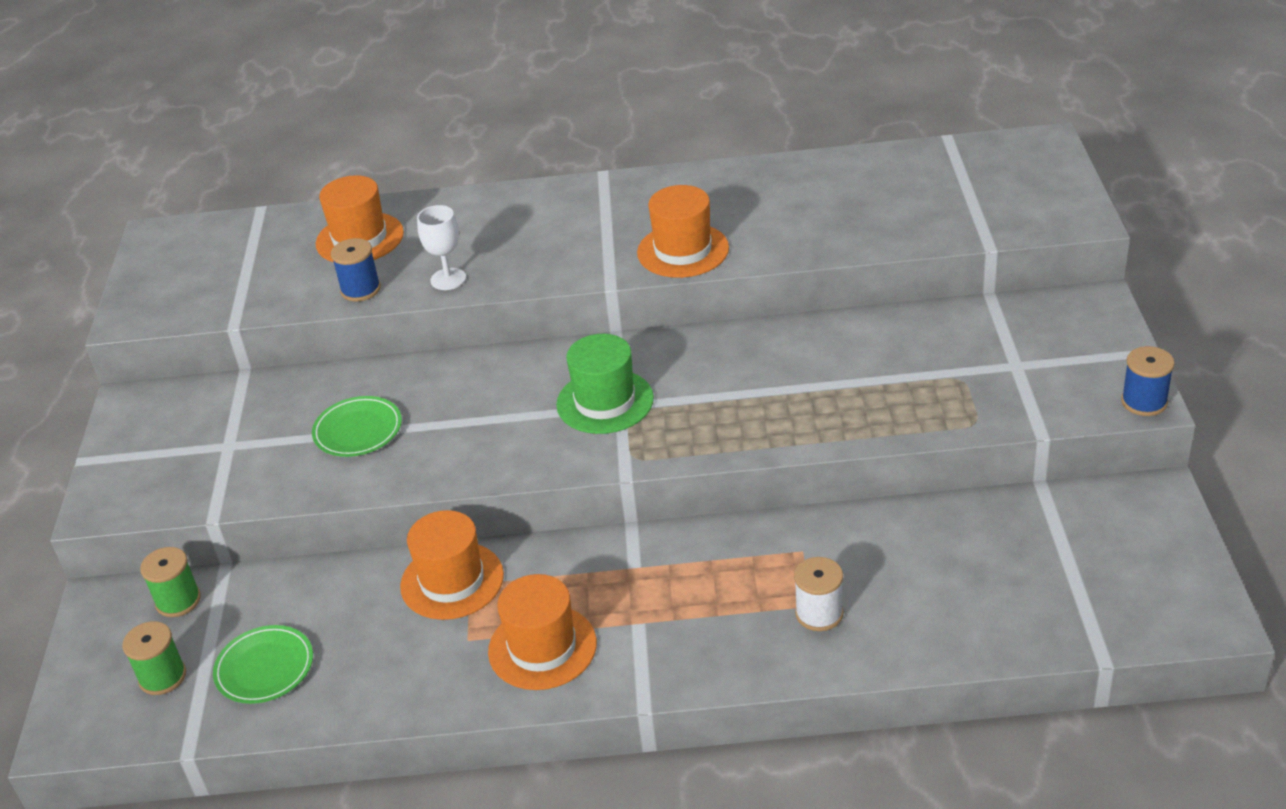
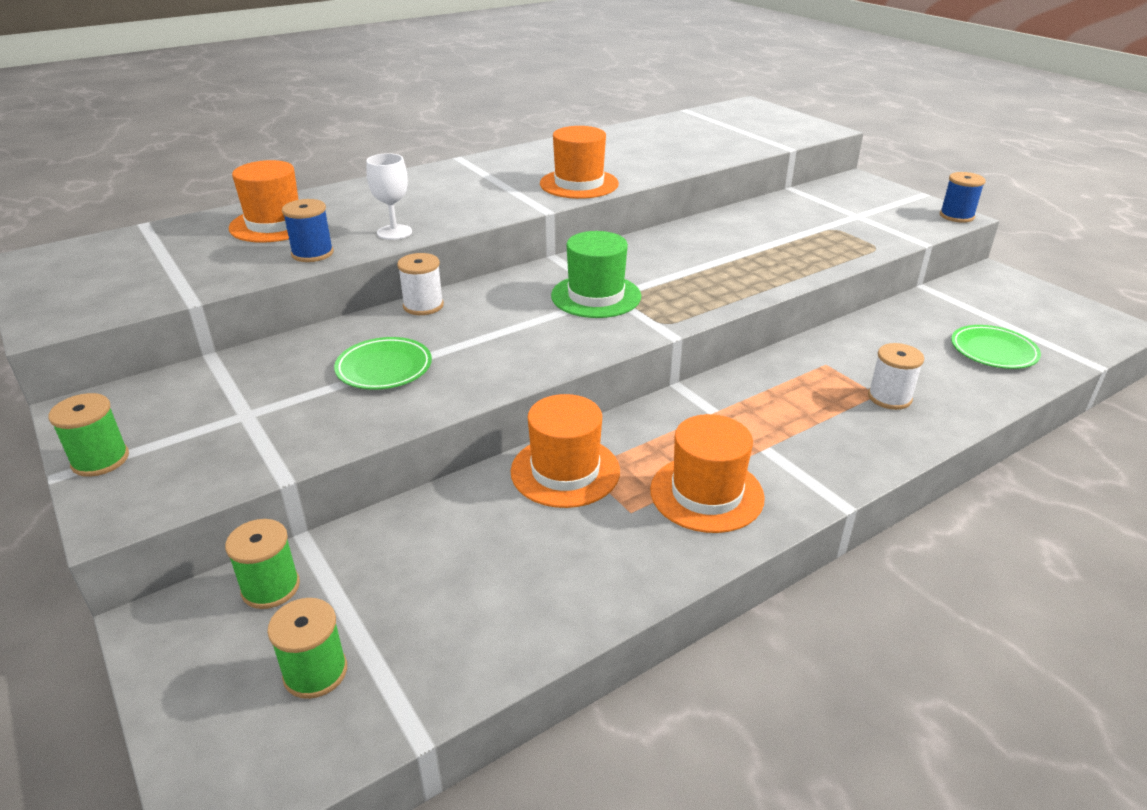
camera: 35 degrees left, 5 degrees down
green plate [213,625,313,704] -> green plate moved to [951,325,1041,369]
none -> green spool [48,393,129,477]
none -> white spool [397,253,444,315]

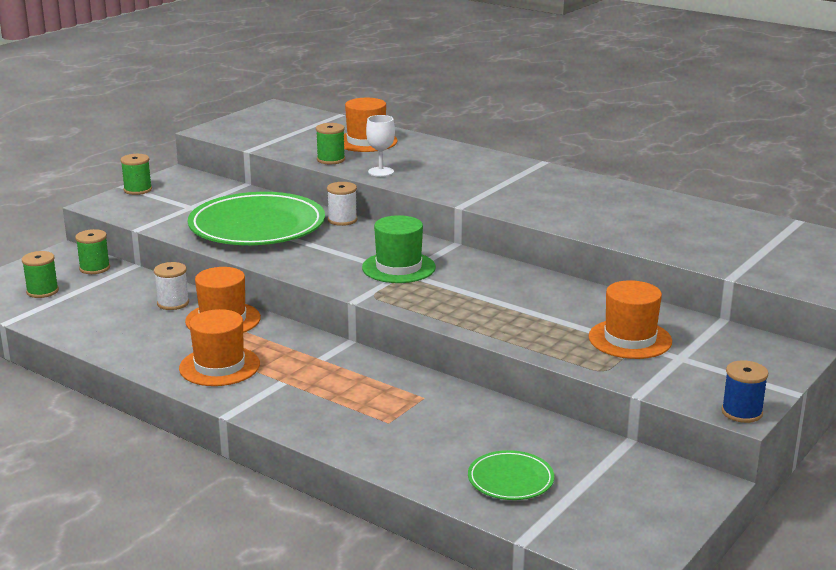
camera: 70 degrees right, 10 degrees down
blue spool [282,199,334,262] -> green spool [316,123,345,164]
green plate [334,337,432,390] -> green plate [188,192,325,245], size x2.16
orange hat [540,126,619,199] -> orange hat moved to [588,280,672,359]
white spool [868,343,924,410] -> white spool moved to [154,262,189,310]

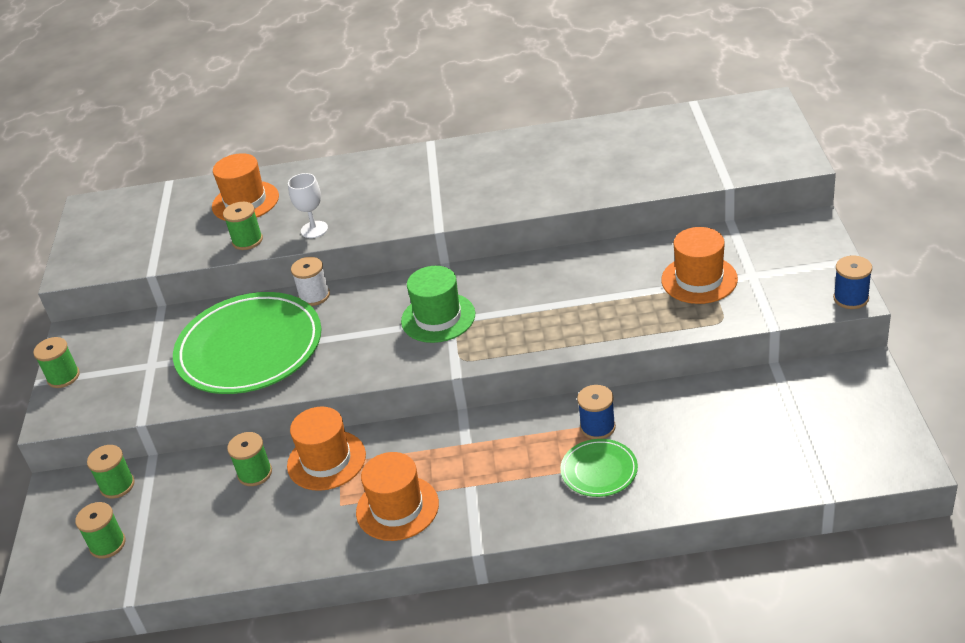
camera: 35 degrees left, 15 degrees up
white spool [154,262,189,310] -> green spool [227,432,272,486]
green plate [468,450,554,500] -> green plate moved to [560,439,638,497]
none -> blue spool [577,385,616,439]

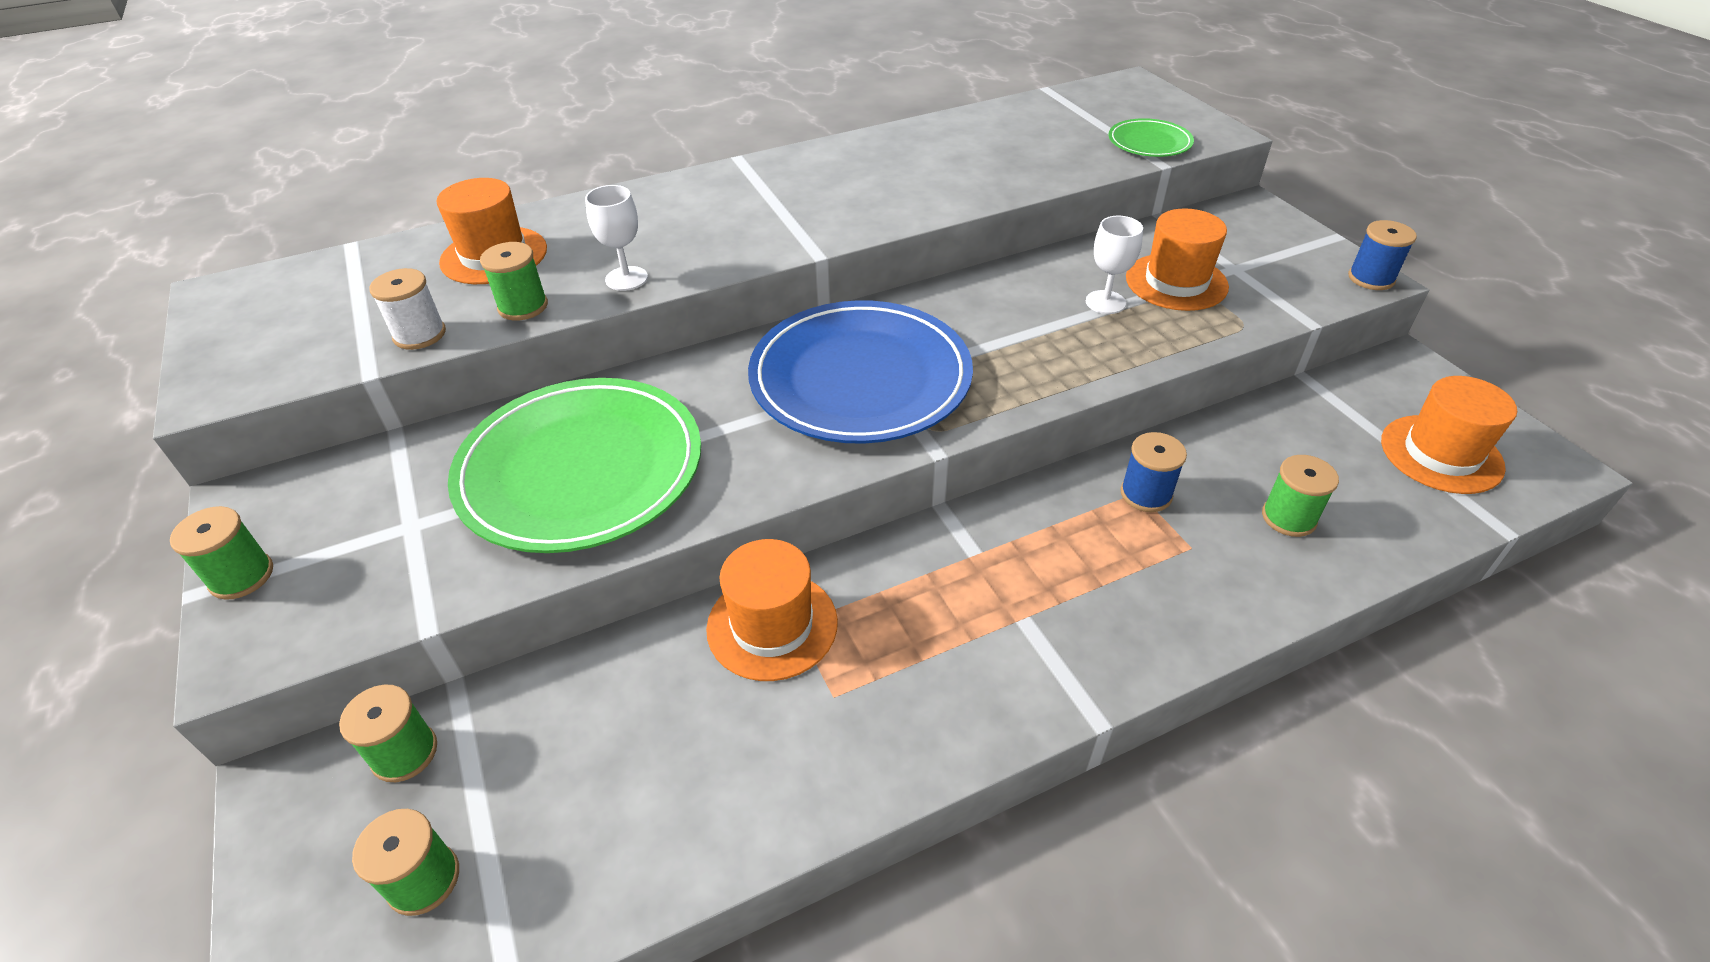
camera: 25 degrees left, 5 degrees up
green spool [227,432,272,486] -> green spool moved to [1262,455,1339,537]
white spool [291,257,330,306] -> white spool moved to [369,268,446,350]
orange hat [356,452,439,541] -> orange hat moved to [1381,376,1517,494]
green hat [401,266,475,343] -> blue plate [748,300,973,444]
green plate [560,439,638,497] -> green plate moved to [1109,118,1194,157]
none -> white goblet [1086,216,1143,314]

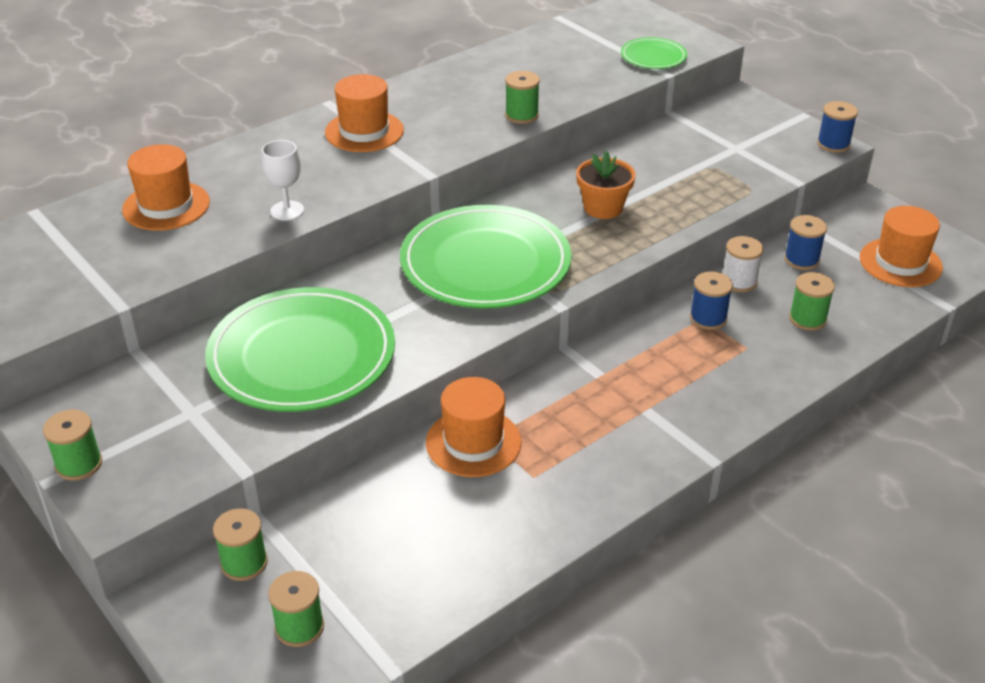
camera: 15 degrees left, 5 degrees down
white spool [369,268,446,350] -> white spool moved to [723,236,764,292]
green spool [480,242,548,321] -> green spool moved to [505,71,540,124]
blue plate [748,300,973,444] -> green plate [400,205,571,309]
white goblet [1086,216,1143,314] -> none
orange hat [1126,208,1229,311] -> orange hat moved to [325,74,404,152]
none -> orange flower pot [576,151,636,219]
none -> blue spool [784,215,827,270]

